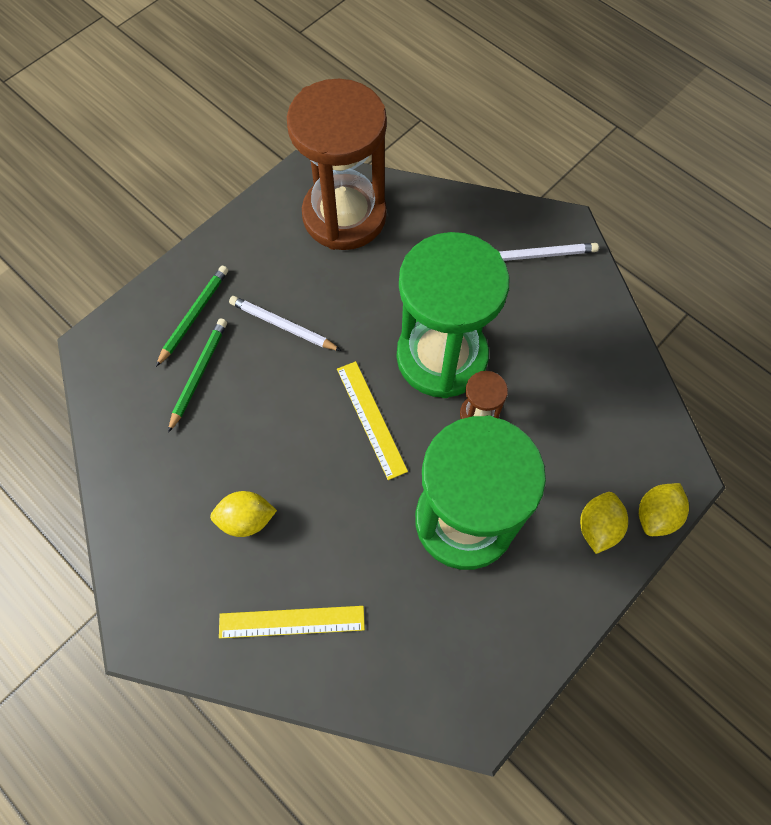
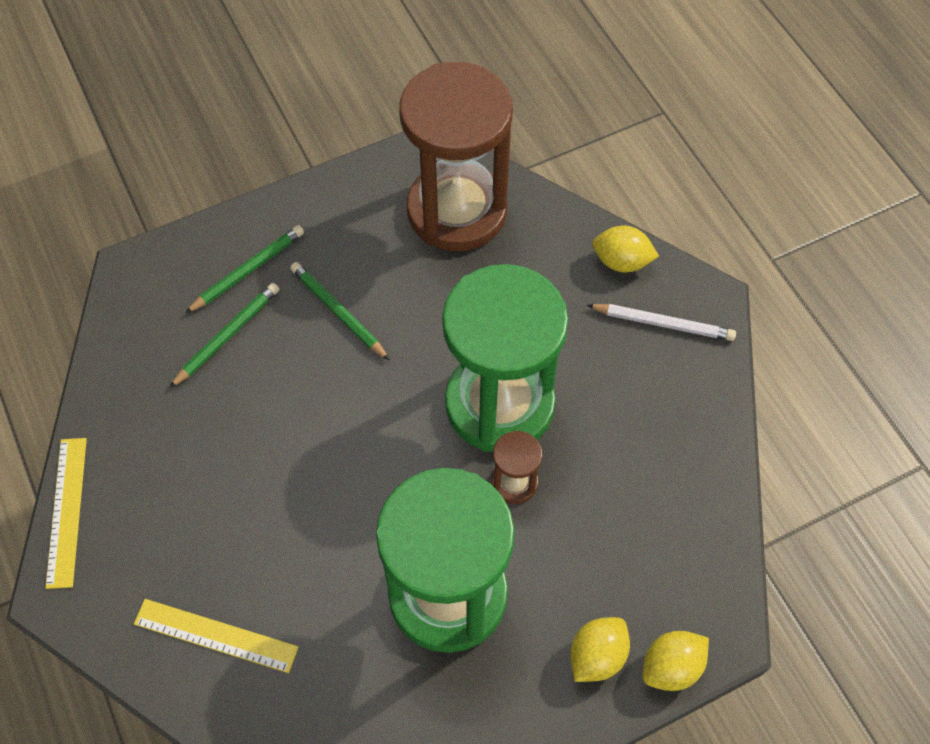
camera: 20 degrees right, 5 degrees down
yellow lemon [210,491,277,537] -> yellow lemon moved to [592,226,659,272]
white pencil [229,296,341,351] -> green pencil [290,262,390,361]
yellow ruler [337,361,408,480] -> yellow ruler moved to [45,438,87,589]

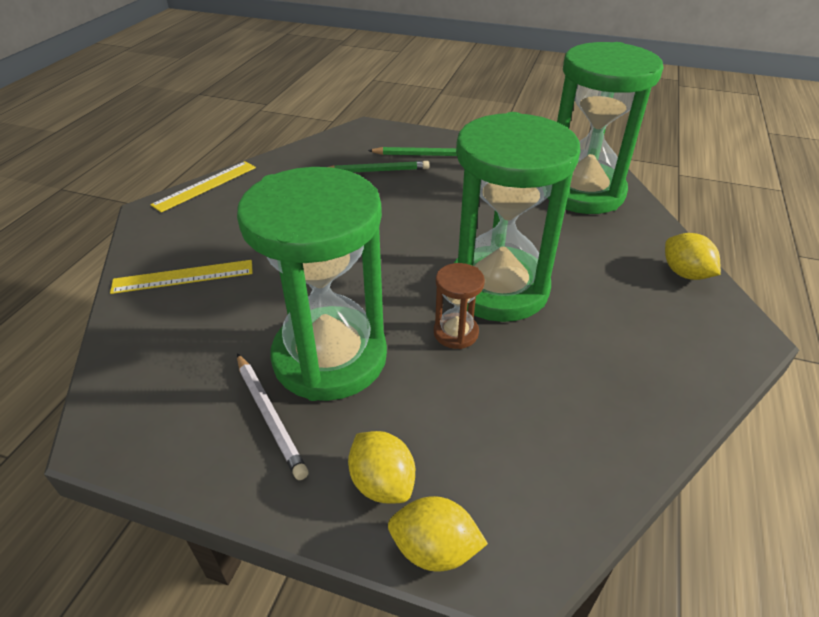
camera: 45 degrees right, 20 degrees down
yellow ruler [134,599,298,673] -> yellow ruler turned 75 degrees counterclockwise [110,260,253,294]
green pencil [290,262,390,361] -> none
brown hourglass [399,62,513,251] -> green hourglass [548,42,663,214]
yellow lemon [570,617,630,682] -> yellow lemon turned 60 degrees clockwise [348,431,415,504]
white pencil [587,304,736,341] -> white pencil moved to [237,353,309,480]

